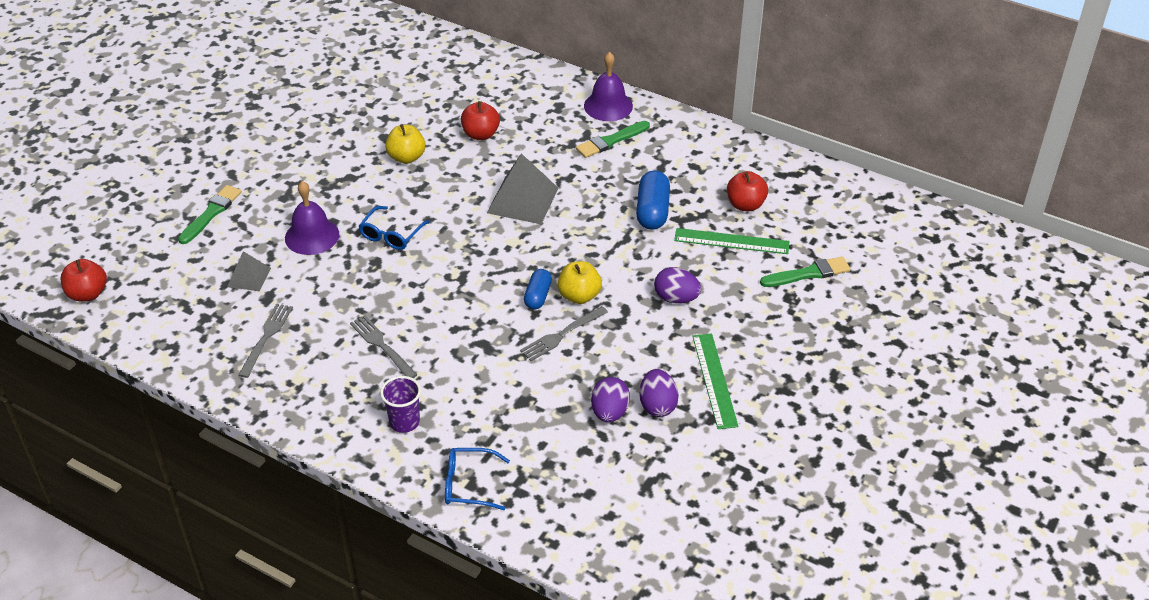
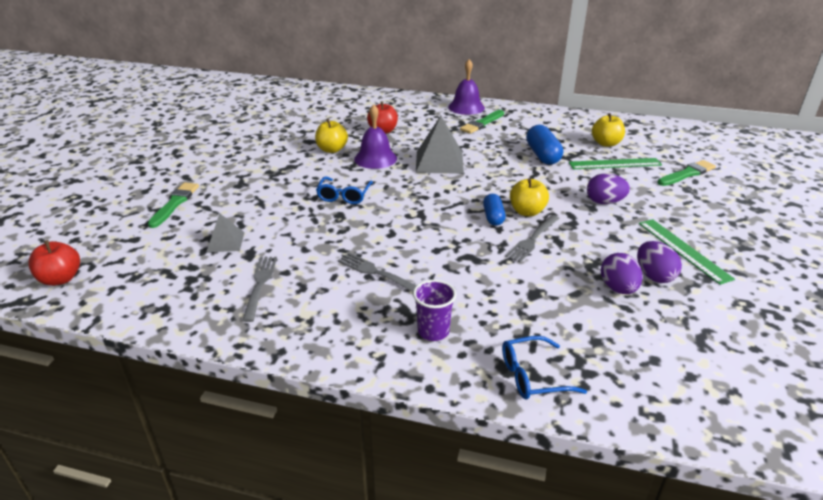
camera: 15 degrees left, 10 degrees down
purple bell [285,181,339,255] -> purple bell moved to [354,104,397,169]
red apple [727,171,768,211] -> yellow apple [592,113,625,147]

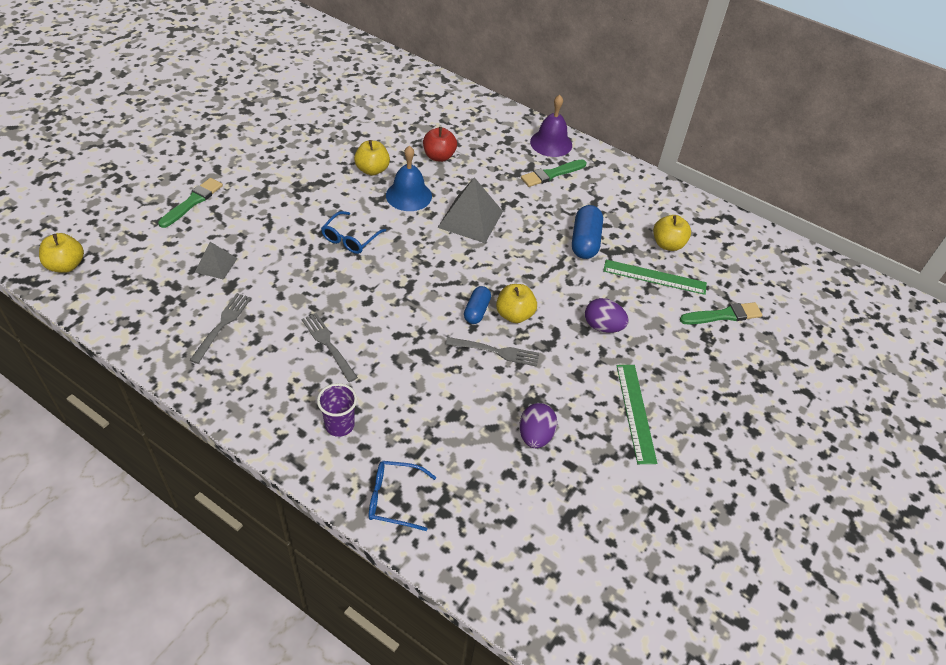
camera: 15 degrees right, 15 degrees up
red apple [28,240,80,286] -> yellow apple [39,233,84,273]
purple bell [354,104,397,169] -> blue bell [386,146,432,211]
grey fork [505,215,560,262] -> grey fork turned 135 degrees counterclockwise [445,337,539,367]
purple egg [637,241,682,283] -> none

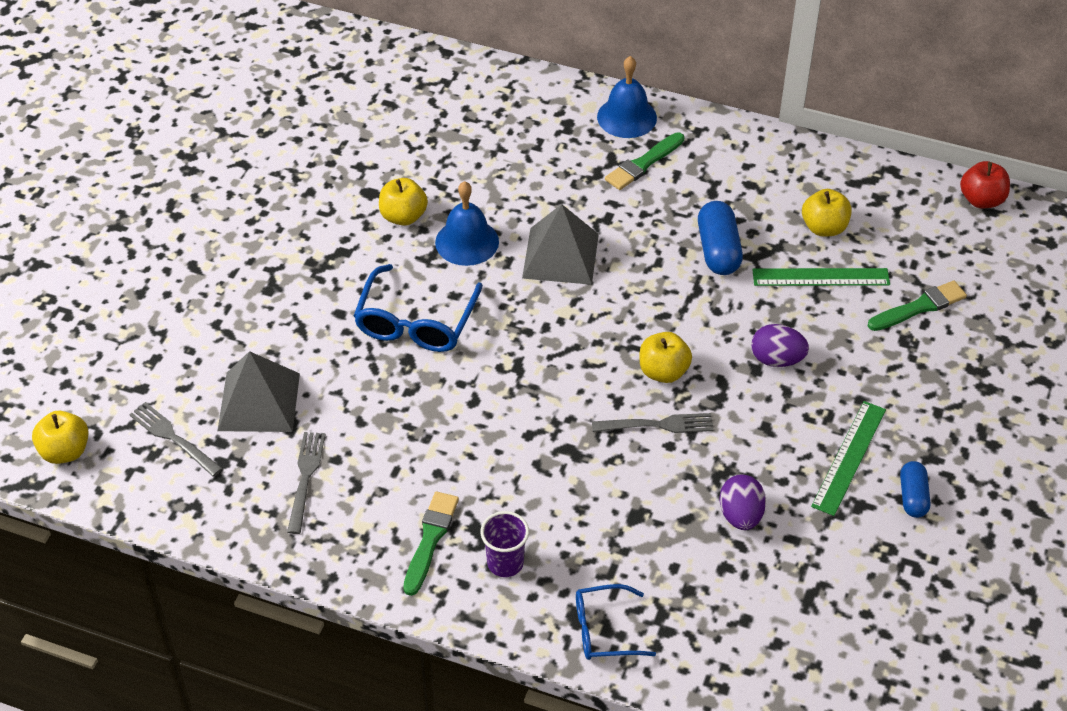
camera: 10 degrees left, 0 degrees up
green brush [158,178,223,228] -> green brush moved to [403,492,459,596]
grey pyramid [195,242,238,280] -> grey pyramid [217,351,300,432], size x1.78
grey fork [302,313,358,382] -> grey fork moved to [129,402,223,477]
blue glasses [321,211,386,254] -> blue glasses [354,264,483,352], size x1.59
red apple [423,127,457,162] -> red apple moved to [960,161,1010,209]
blue capsule [464,286,491,324] -> blue capsule moved to [900,461,930,518]
purple bell [530,95,572,157] -> blue bell [597,56,657,138]
green ruler [617,365,657,464] -> green ruler turned 45 degrees clockwise [811,401,886,516]

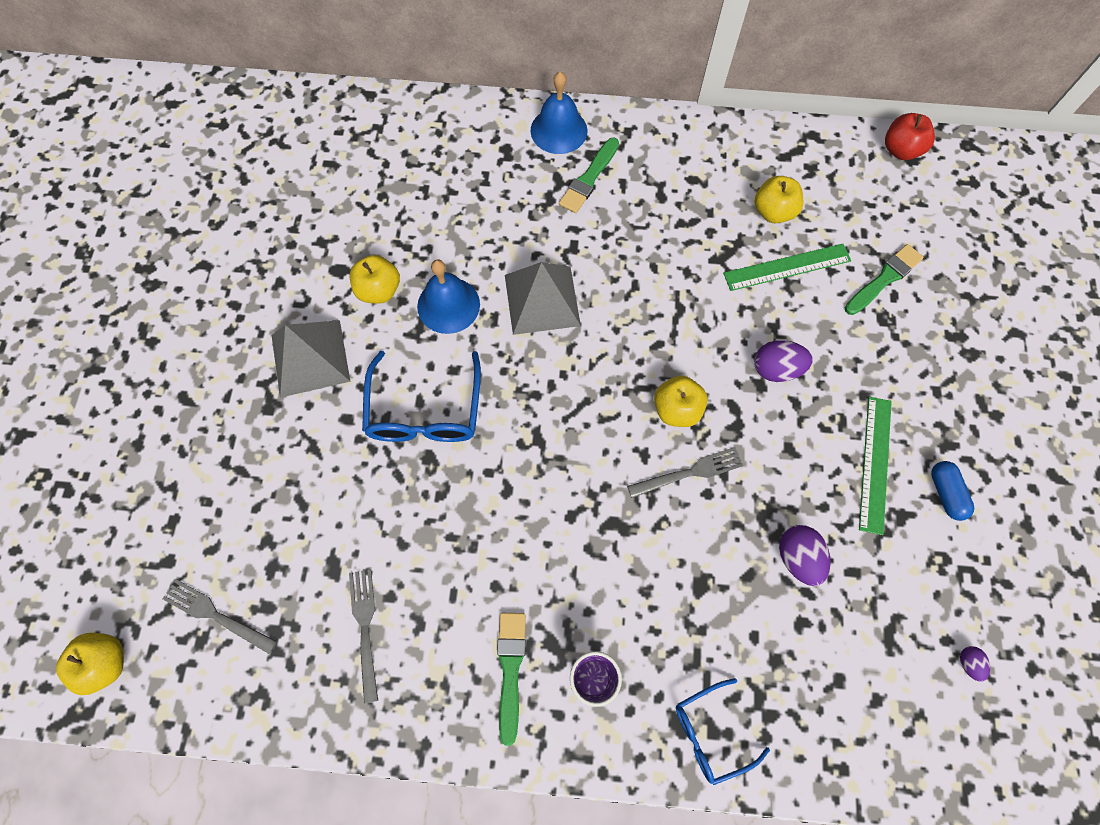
camera: 15 degrees left, 20 degrees up
grey pyramid [217,351,300,432] -> grey pyramid moved to [271,320,351,398]
blue capsule [698,201,743,275] -> none
none -> purple egg [960,646,990,682]

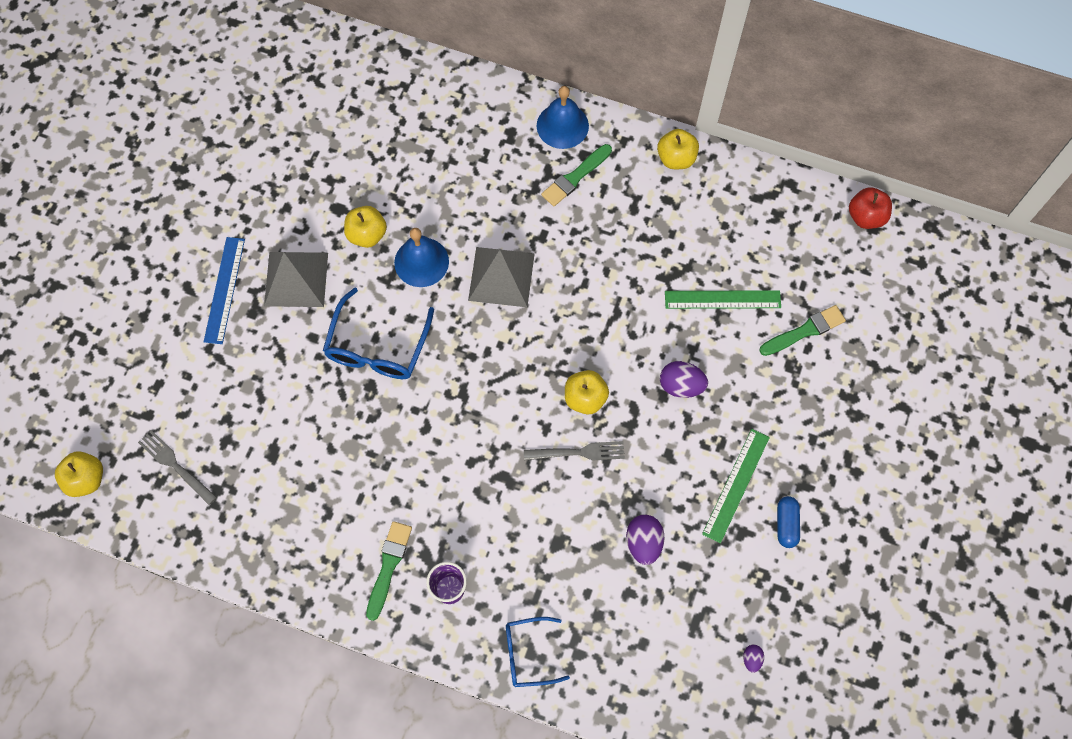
camera: 15 degrees right, 0 degrees up
grey fork [349,569,378,703] -> none
yellow apple [755,176,804,224] -> yellow apple moved to [657,129,699,169]
none -> blue ruler [204,237,245,344]

